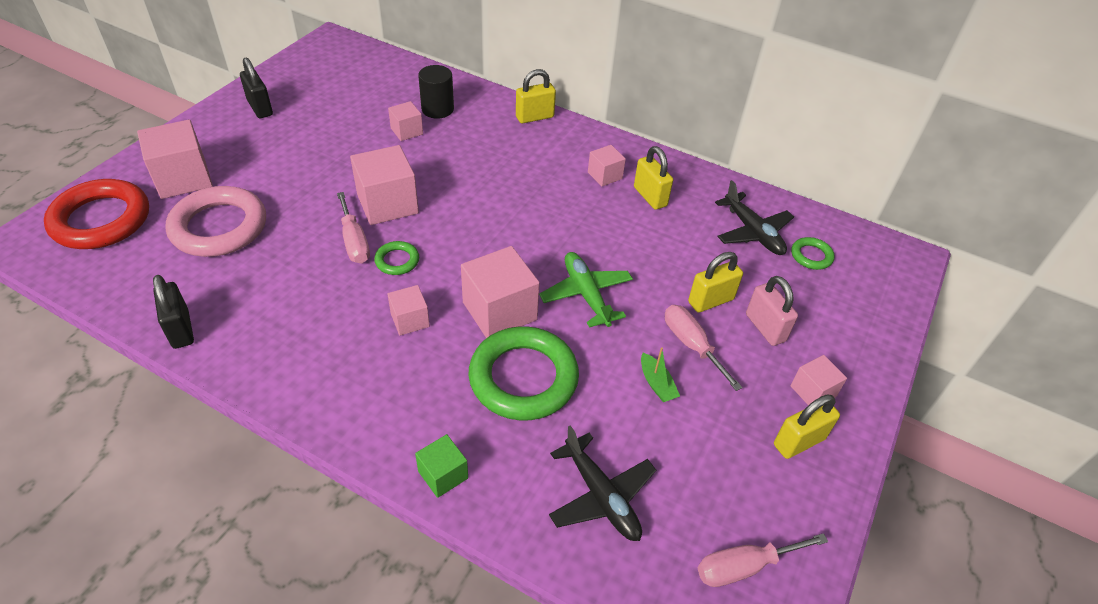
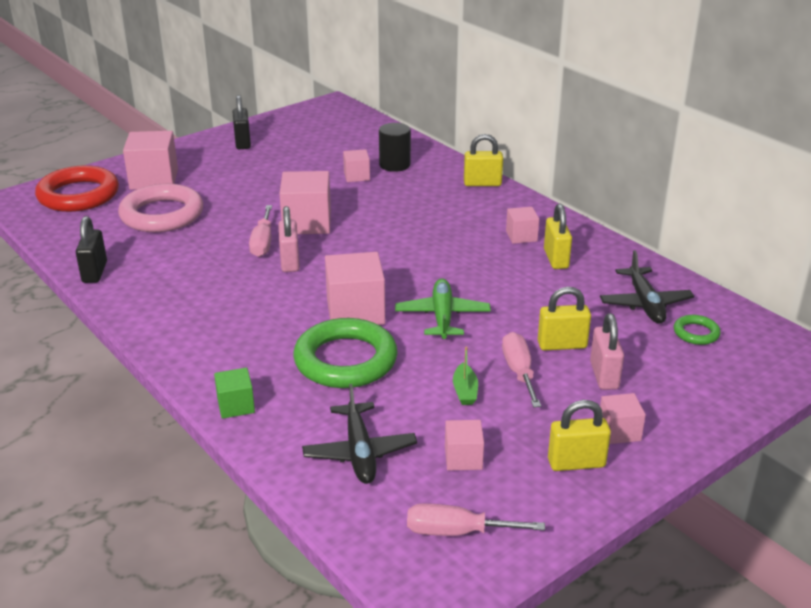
camera: 25 degrees right, 15 degrees down
green ring [374,241,419,275] -> pink padlock [278,206,300,272]
pink cube [387,285,430,336] -> pink cube moved to [445,420,484,471]

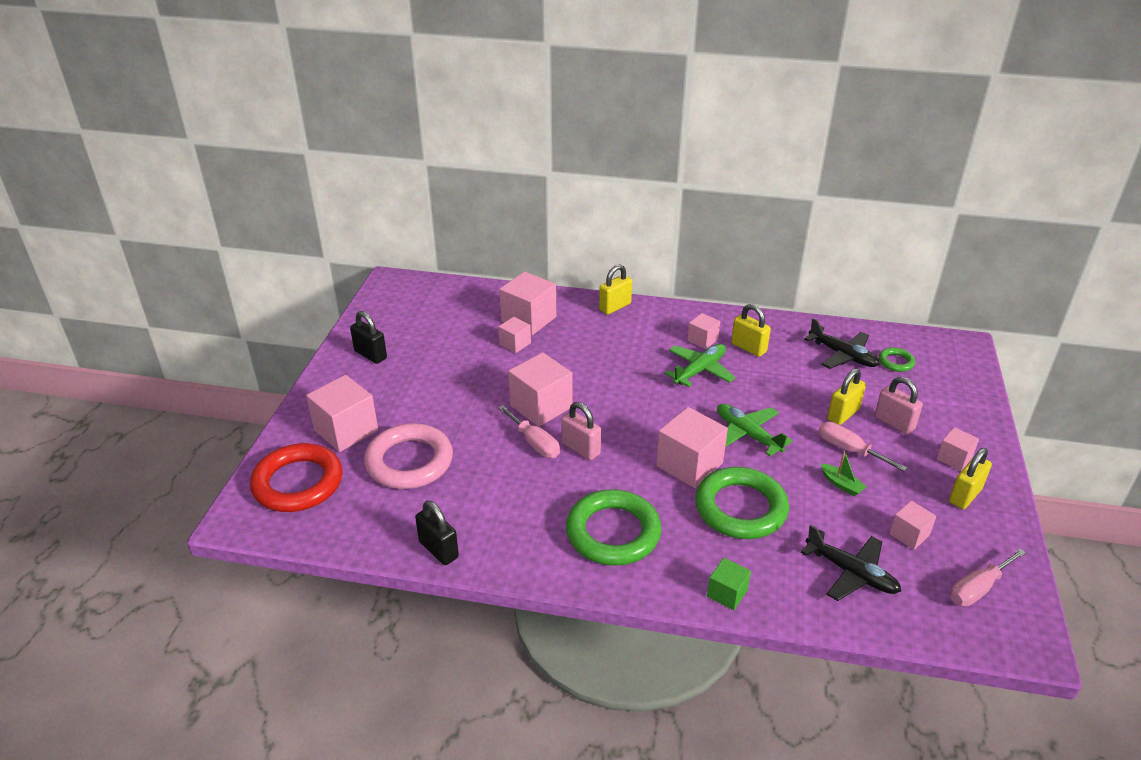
camera: 40 degrees left, 5 degrees up
black cylinder [379,123,411,172] -> pink cube [499,271,556,335]
none -> green ring [566,489,662,566]
none -> green plane [665,344,735,387]

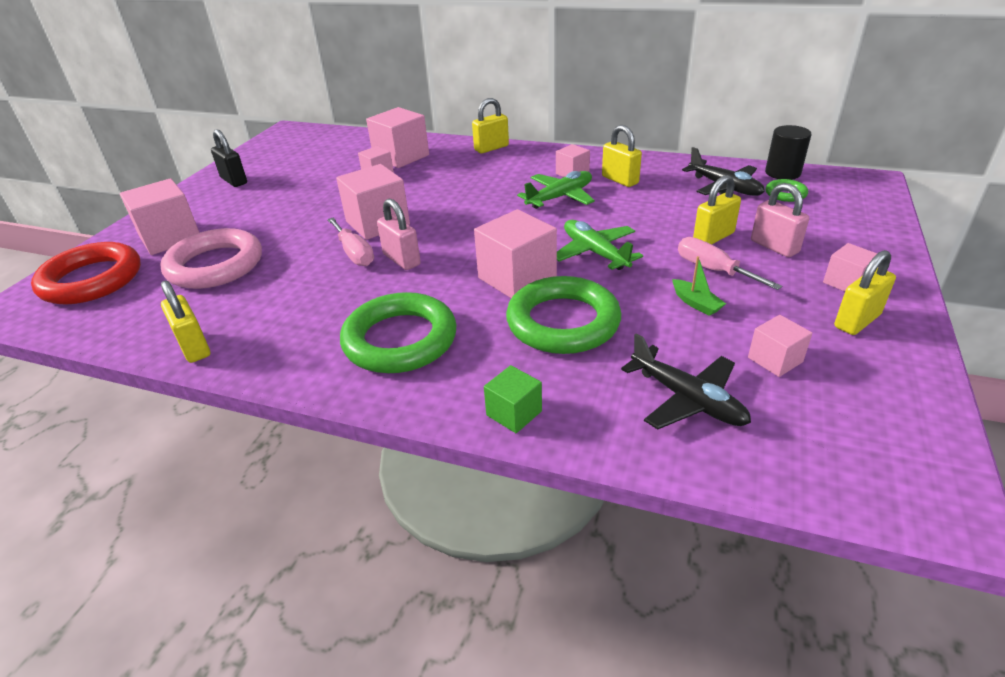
camera: 10 degrees right, 0 degrees up
black padlock [415,500,459,565] -> yellow padlock [161,280,210,363]
pink screwdriver [950,549,1026,607] -> none
none -> black cylinder [765,125,811,180]

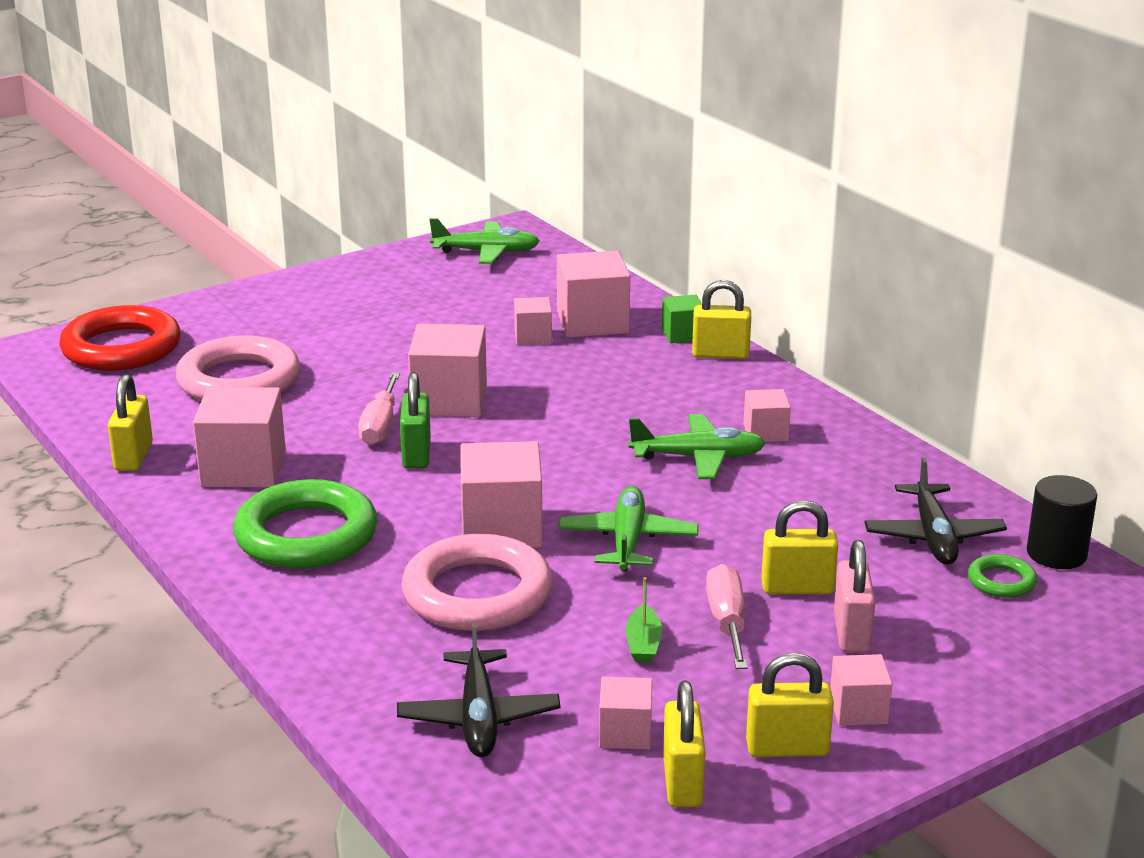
camera: 35 degrees right, 10 degrees down
pink cube [120,178,199,255] -> pink cube moved to [193,387,286,487]
black padlock [211,129,247,187] -> none
pink padlock [377,199,421,270] -> green padlock [400,372,431,469]
green cube [484,365,542,433] -> green cube moved to [662,295,702,343]
green ring [506,276,621,354] -> pink ring [401,534,553,631]
yellow padlock [602,125,642,187] -> yellow padlock moved to [663,681,706,807]
none -> green plane [429,218,540,264]

